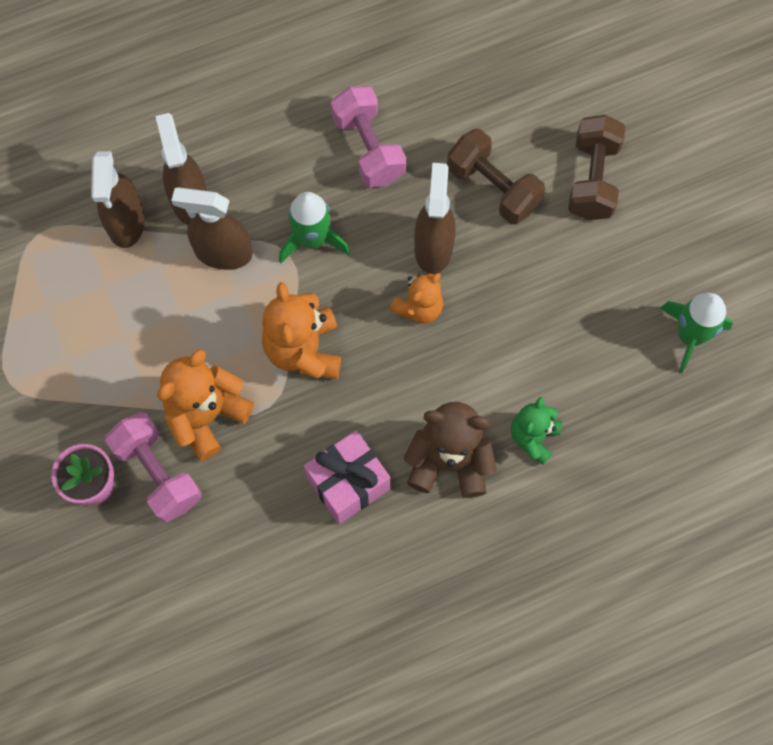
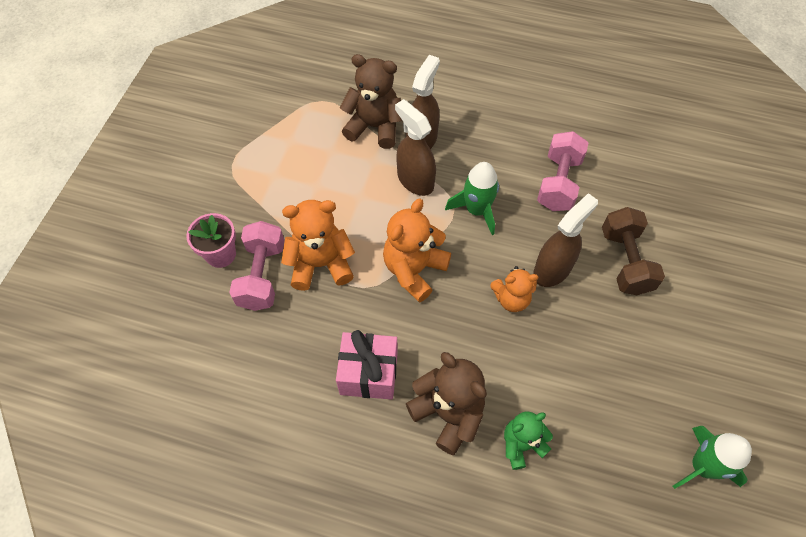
camera: 40 degrees right, 10 degrees down
brown spray bottle [91,151,145,248] -> brown teddy bear [340,54,402,149]
brown dumbbell [568,115,626,220] -> none

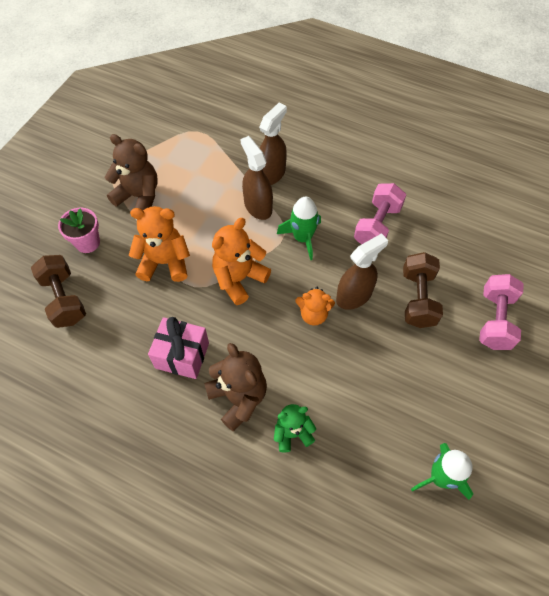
camera: 10 degrees right, 0 degrees up
pink dumbbell [229,221,285,311] -> pink dumbbell moved to [479,274,524,350]
brown teddy bear [340,54,402,149] -> brown teddy bear moved to [105,134,158,210]
none -> brown dumbbell [31,255,86,328]

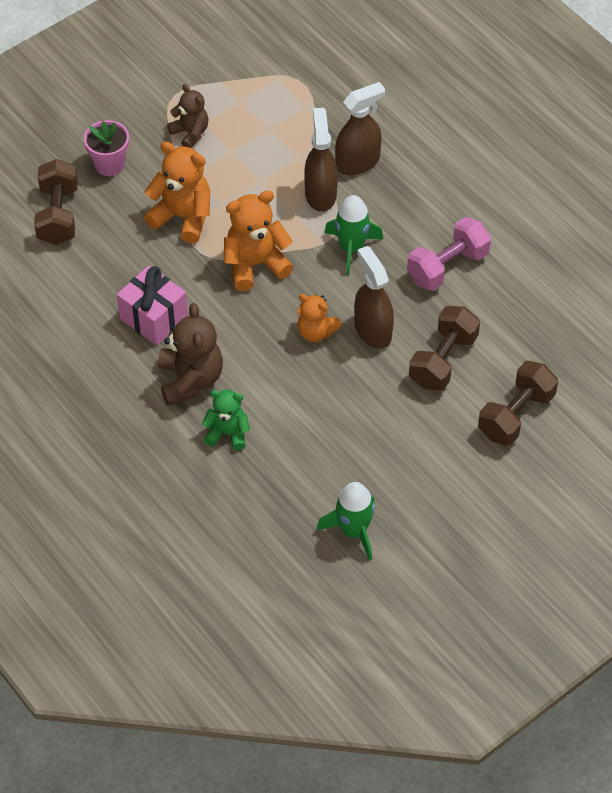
camera: 25 degrees right, 5 degrees down
brown teddy bear [105,134,158,210] -> brown teddy bear [167,84,209,148], size x0.63
brown spray bottle [336,233,388,310] -> brown spray bottle turned 105 degrees counterclockwise [354,246,394,349]
pink dumbbell [479,274,524,350] -> brown dumbbell [478,361,558,446]

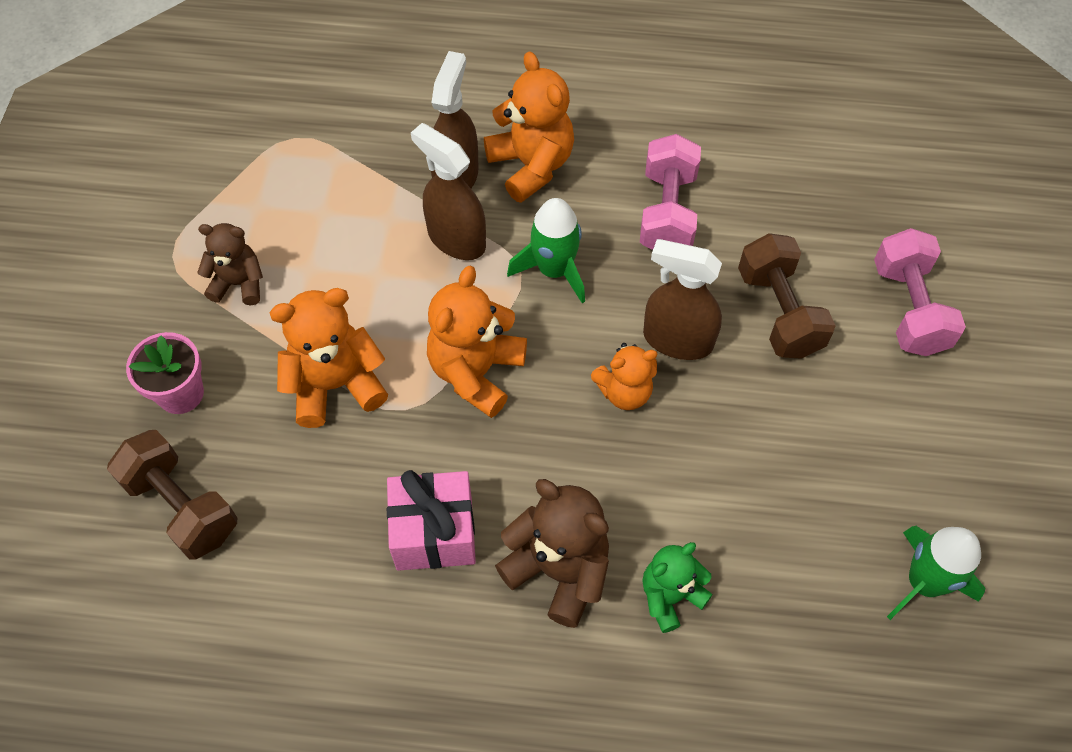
camera: 45 degrees left, 5 degrees up
brown dumbbell [478,361,558,446] -> pink dumbbell [874,228,966,356]
none -> orange teddy bear [484,51,574,203]

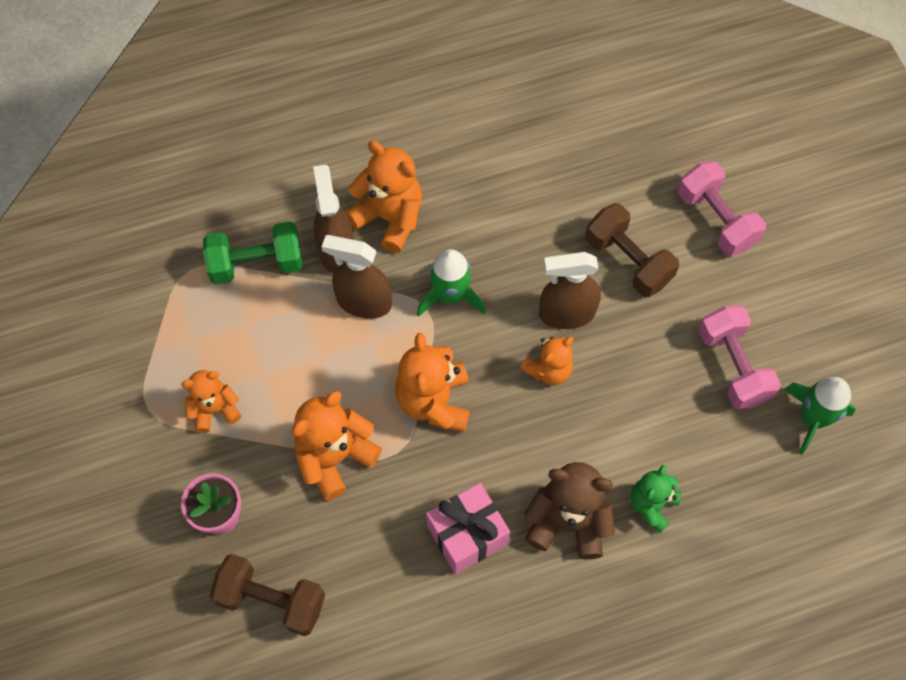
camera: 25 degrees left, 5 degrees up
brown teddy bear [197,223,263,305] -> orange teddy bear [181,370,241,433]
pink dumbbell [640,134,701,250] -> pink dumbbell moved to [699,305,781,409]
none -> green dumbbell [203,221,303,284]

